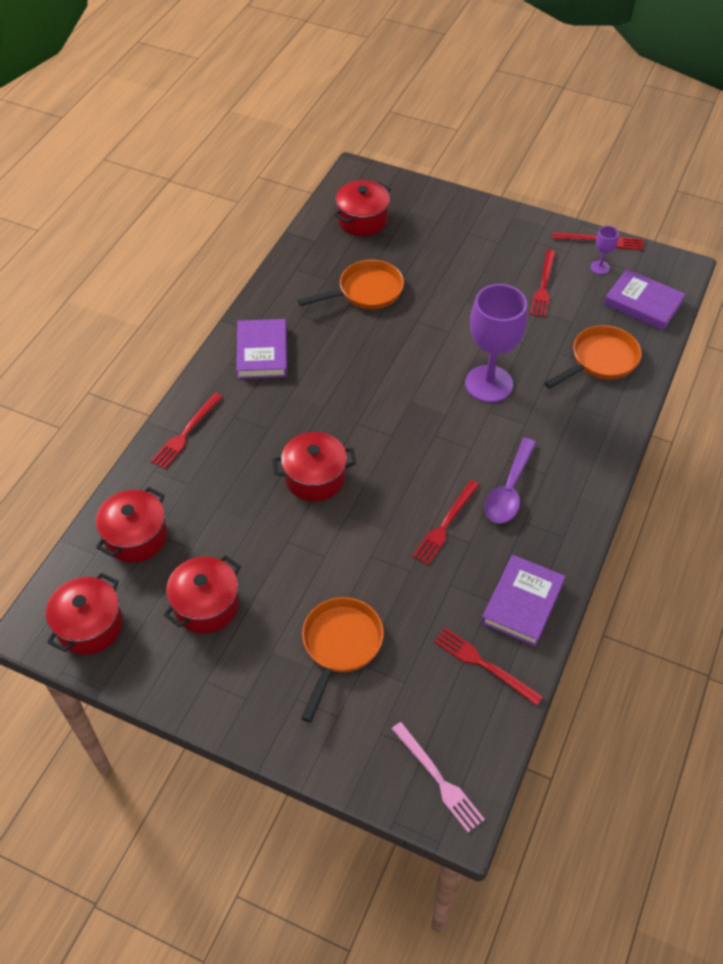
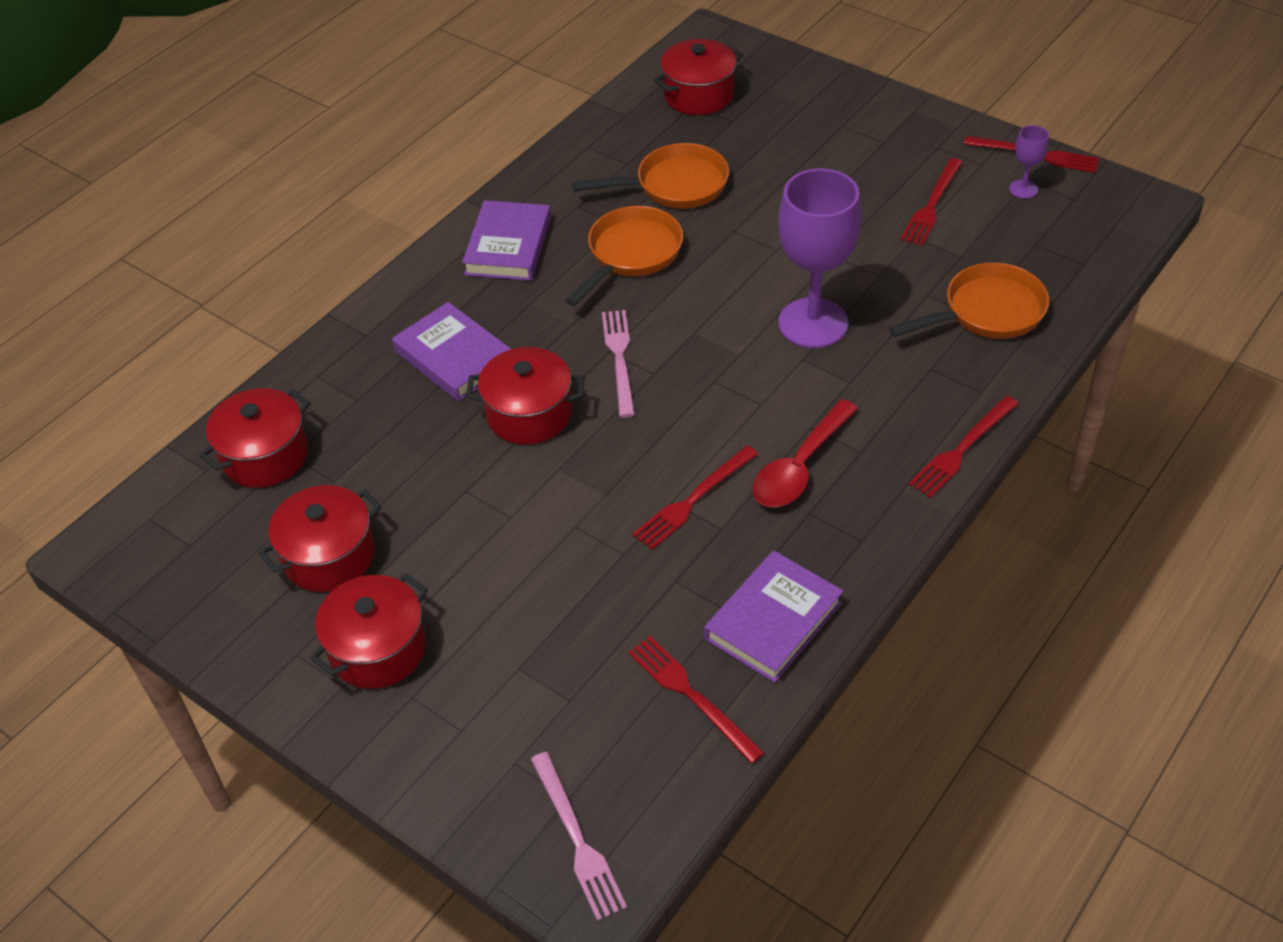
camera: 15 degrees right, 5 degrees down
red pot [46,572,123,655] -> red pot moved to [310,573,428,689]
red fork [151,392,223,469] -> red fork moved to [909,396,1019,498]
orange pan [301,597,384,722] -> orange pan moved to [565,206,683,306]
purple spoon [484,438,536,524] -> red spoon [752,399,858,507]
purple book [604,269,686,330] -> purple book moved to [392,302,511,401]
none -> pink fork [602,310,635,418]

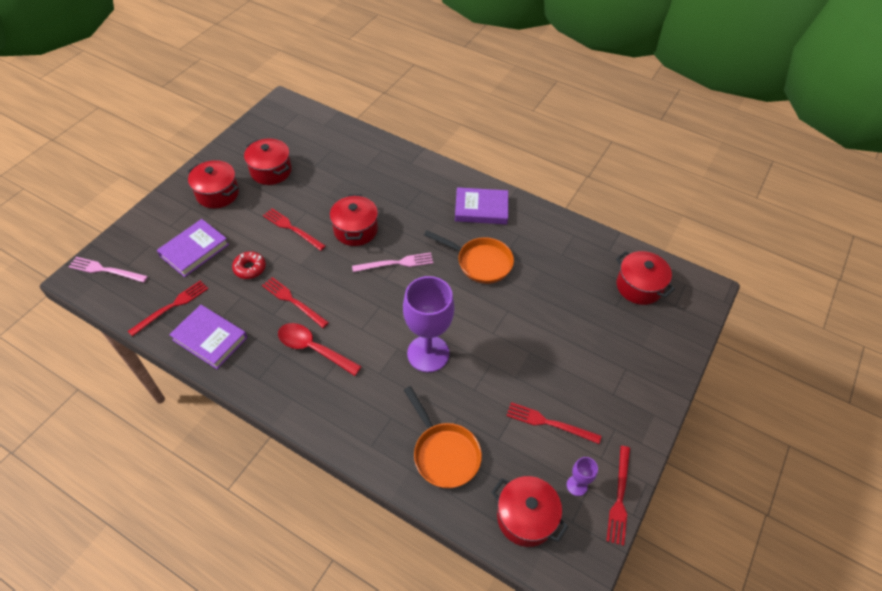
camera: 80 degrees right, 5 degrees up
red pot [199,388,311,488] -> red pot moved to [491,476,569,547]
purple book [392,302,511,401] -> purple book moved to [157,219,229,277]
pink fork [531,752,627,921] -> pink fork turned 45 degrees clockwise [69,257,148,283]
orange pan [572,143,729,209] -> none
red fork [909,396,1019,498] -> red fork moved to [263,208,326,251]
none -> red donut [232,251,266,279]

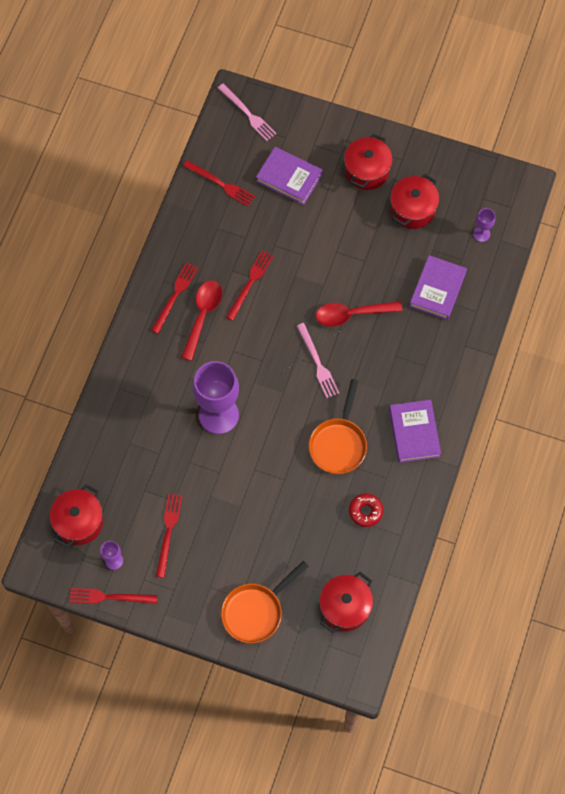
camera: 80 degrees right, 15 degrees up
pink fork [69,257,148,283] -> pink fork turned 135 degrees clockwise [218,84,277,141]
purple book [169,305,247,369] -> purple book moved to [409,255,467,320]
red donut [232,251,266,279] -> red donut moved to [349,493,383,527]
red fork [263,208,326,251] -> red fork moved to [151,262,198,334]
red pot [330,194,378,246] -> red spoon [316,301,403,327]
orange pan [404,386,482,488] -> orange pan moved to [221,561,308,643]
none -> purple goblet [473,208,495,242]

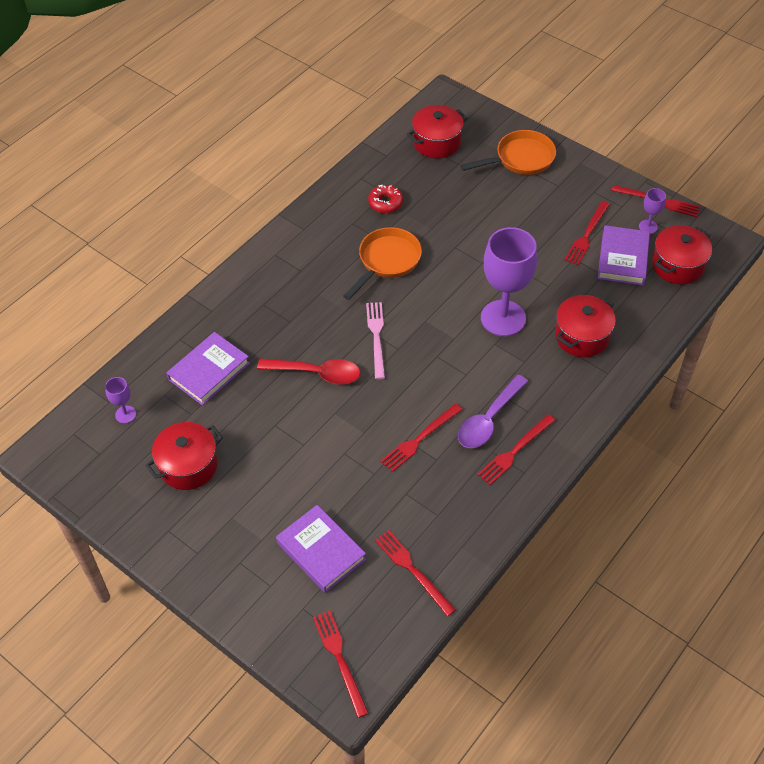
camera: 160 degrees left, 15 degrees down
red spoon [181,280,222,361] -> purple spoon [458,375,528,448]
pink fork [218,84,277,141] -> red fork [313,611,369,718]
red pot [344,134,393,190] -> red pot moved to [555,295,616,357]
purple book [389,400,441,463] -> purple book moved to [597,225,650,285]

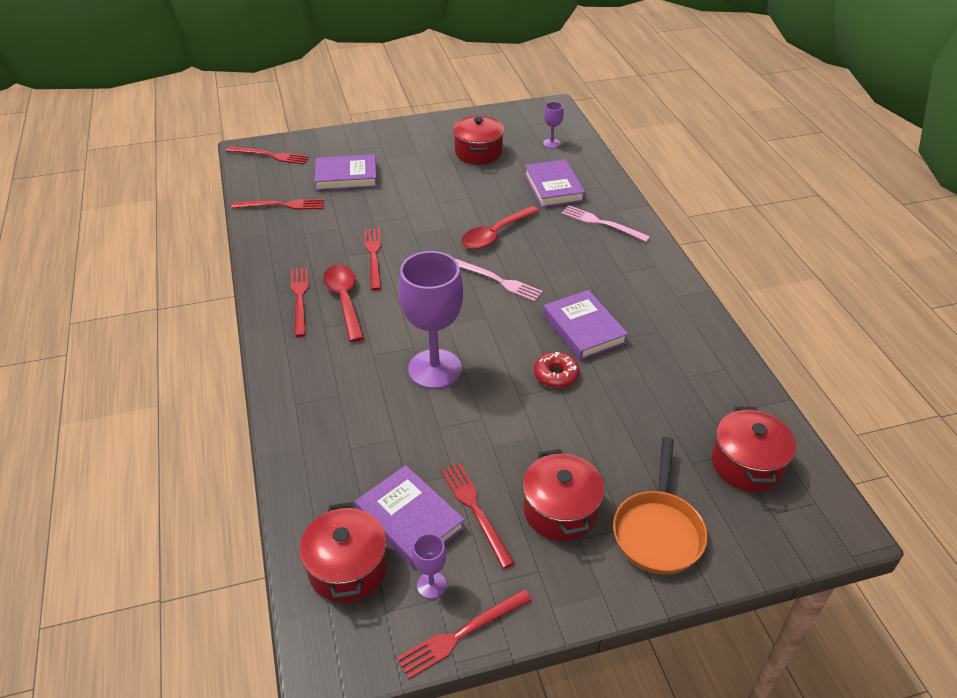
camera: 125 degrees right, 10 degrees down
orange pan [343,227,422,300] -> purple book [543,290,628,361]
red donut [368,185,403,213] -> red donut moved to [534,352,579,388]
purple spoon [458,375,528,448] -> red spoon [323,265,364,342]
red pot [555,295,616,357] -> red pot moved to [522,449,604,541]
none -> pink fork [561,205,650,242]

